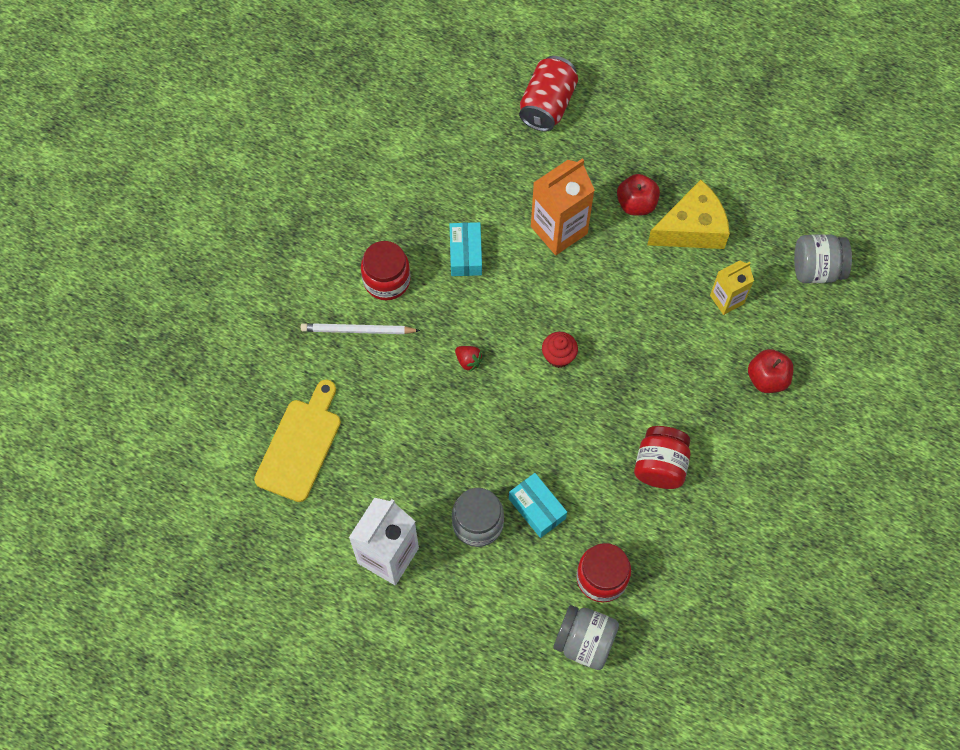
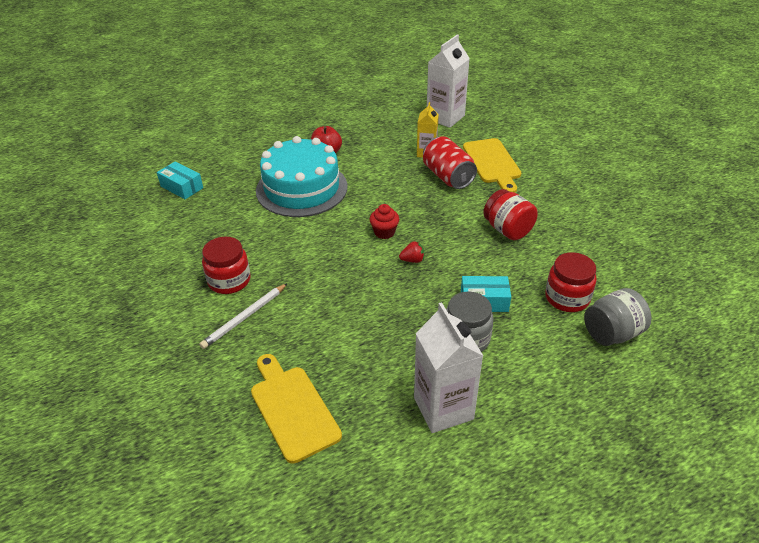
camera: 50 degrees left, 25 degrees down
turquoise box [450,222,482,276] -> turquoise box moved to [157,161,203,199]
red strawberry [455,346,483,372] -> red strawberry moved to [399,241,424,263]
red can [519,56,578,132] -> red can moved to [423,136,477,189]
orange carton [531,159,595,255] -> turquoise cake [256,136,348,217]
yellow cheese [647,180,730,249] -> none
red apple [748,349,793,393] -> yellow cutting board [463,138,521,193]
grey jar [794,234,852,283] -> white carton [427,34,470,128]

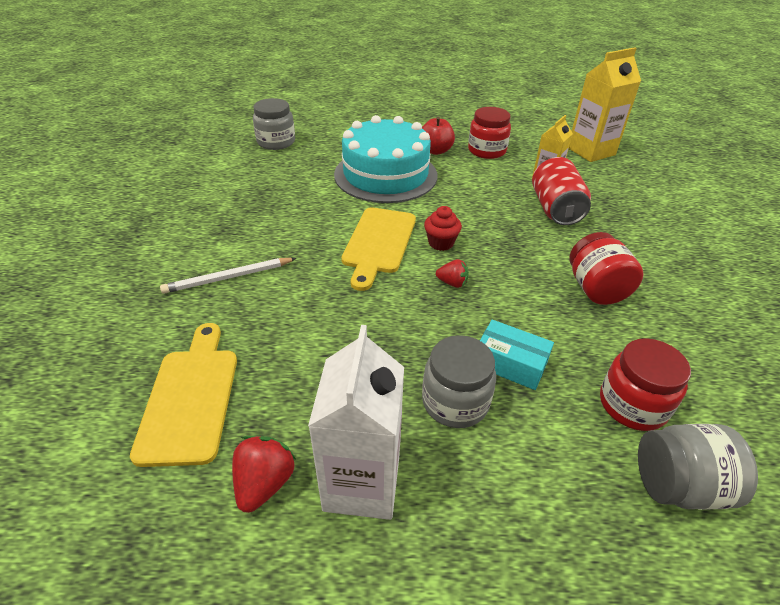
camera: 25 degrees right, 0 degrees up
turquoise box [157,161,203,199] -> grey jar [253,98,295,150]
red jar [202,237,251,294] -> red jar moved to [468,107,511,159]
white carton [427,34,470,128] -> yellow carton [569,47,641,162]
yellow cutting board [463,138,521,193] -> yellow cutting board moved to [341,207,416,291]
none -> red strawberry [232,436,296,513]

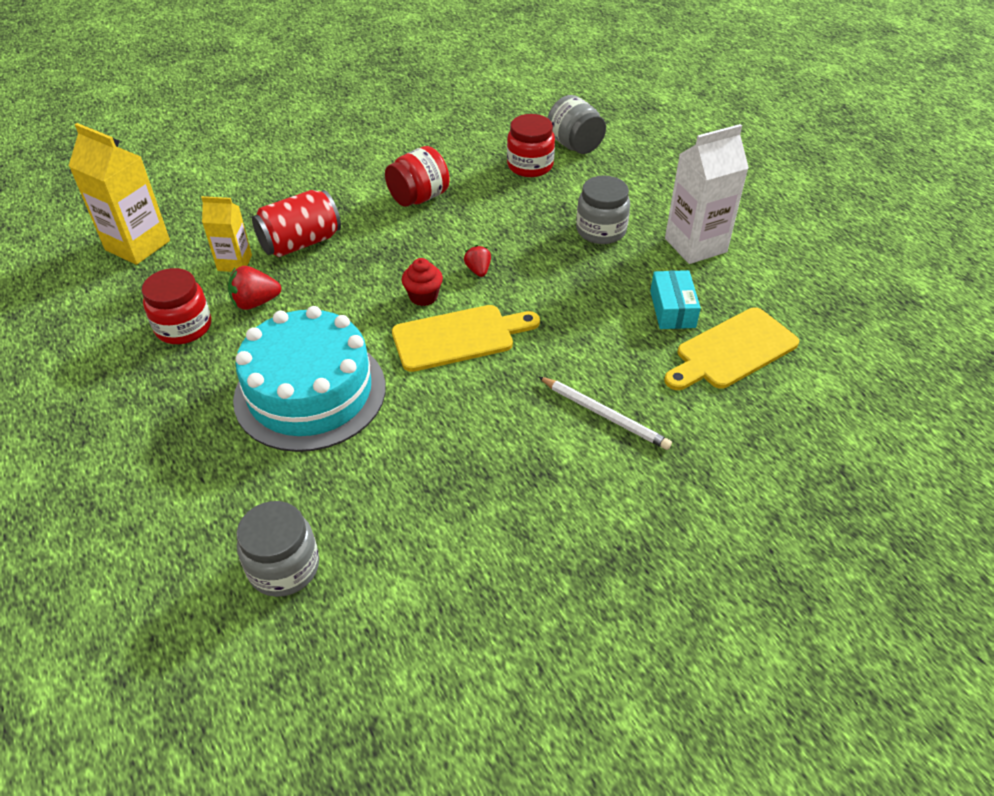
camera: 120 degrees left, 5 degrees up
red strawberry [232,436,296,513] -> red strawberry moved to [228,266,281,310]
red apple [422,117,455,155] -> none
turquoise box [480,320,554,390] -> turquoise box moved to [650,270,701,329]

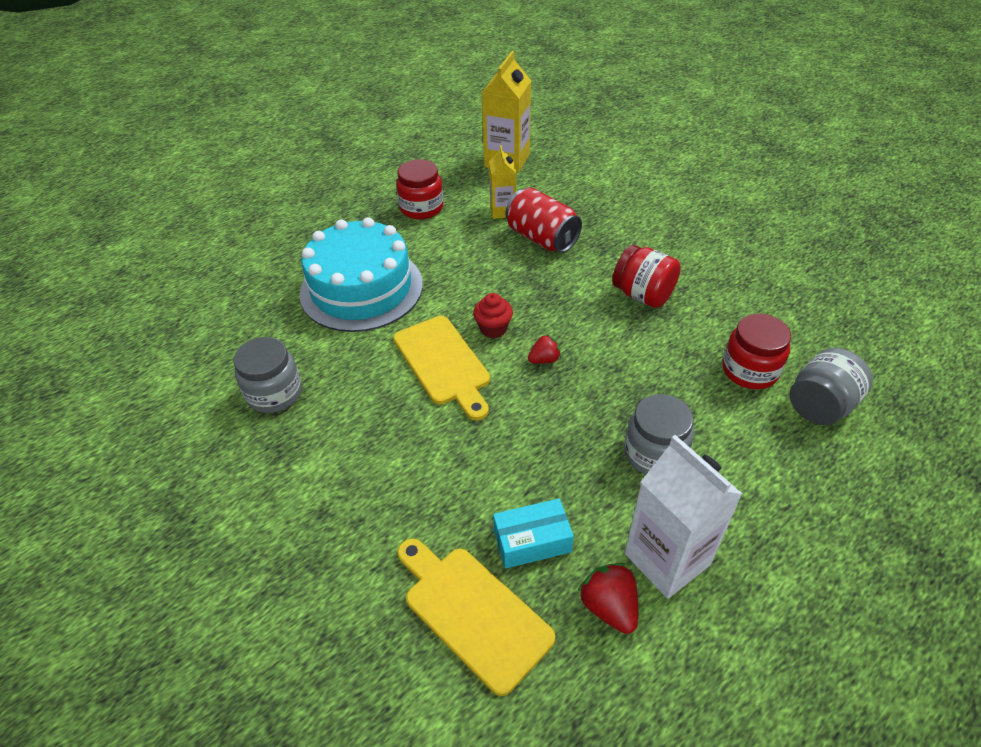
camera: 80 degrees right, 0 degrees up
red strawberry [228,266,281,310] -> red strawberry moved to [578,563,638,634]
grey jar [236,501,319,597] -> grey jar moved to [233,337,302,413]
white pencil [538,376,672,450] -> none

